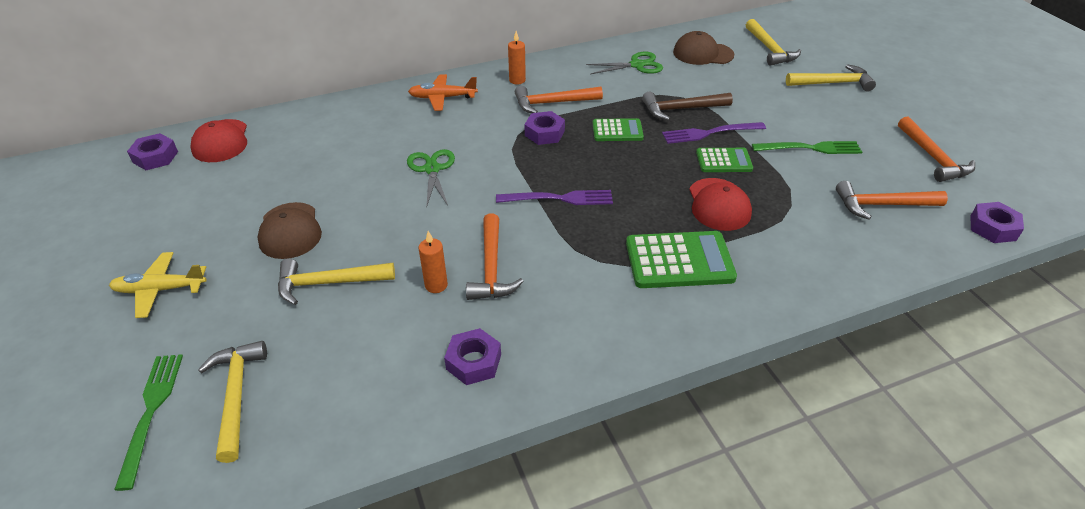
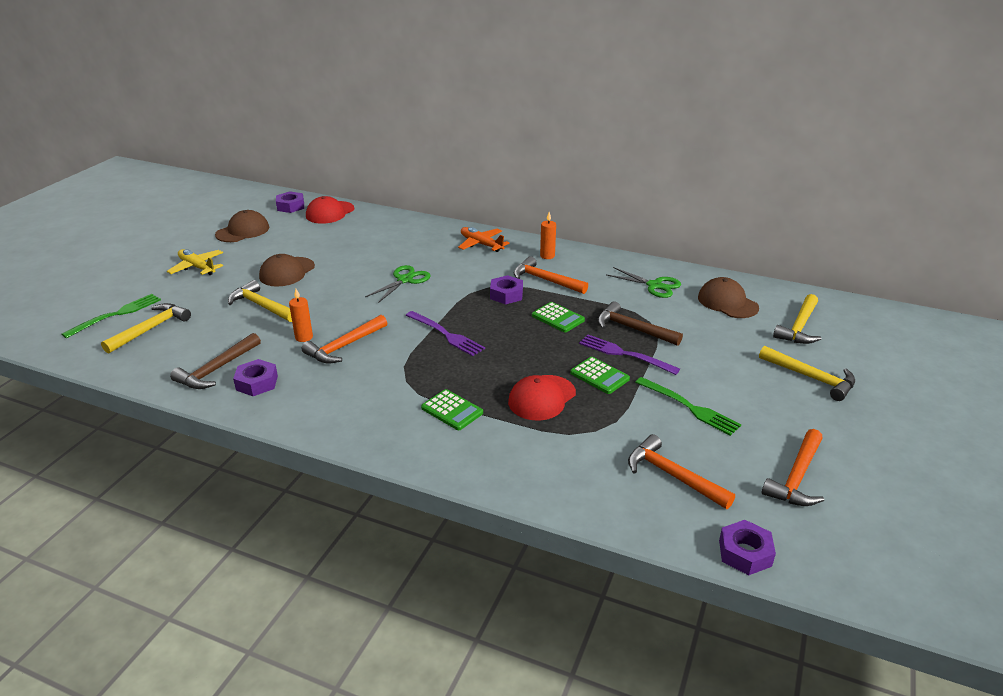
camera: 45 degrees right, 10 degrees down
green calculator [626,231,737,288] -> green calculator [421,389,483,430], size x0.60
none -> brown hammer [170,333,261,389]
none -> brown cap [215,210,269,242]

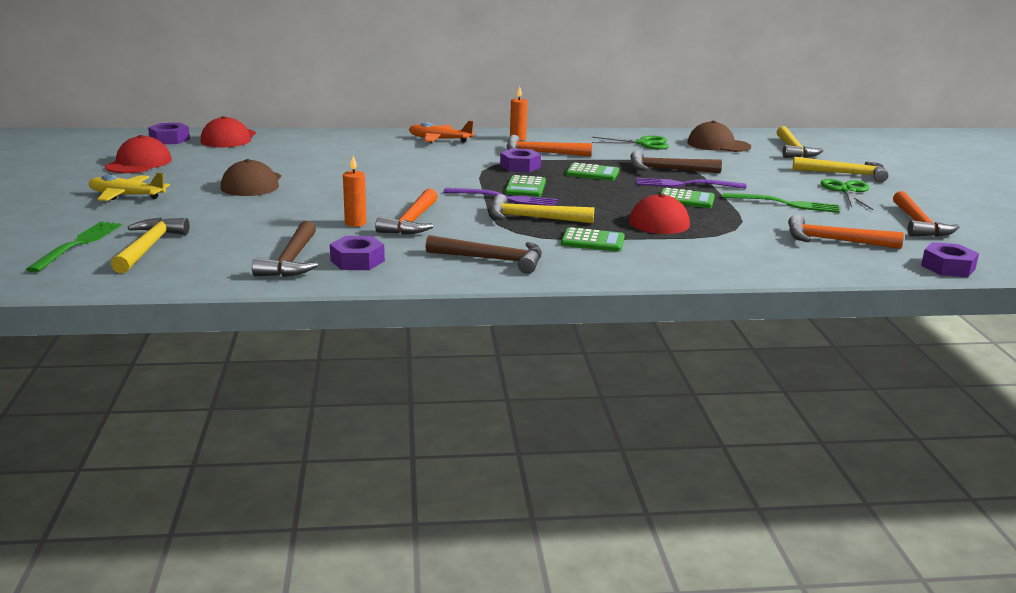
camera: 30 degrees left, 10 degrees down
brown cap [215,210,269,242] -> red cap [105,135,172,173]
yellow hammer [228,280,292,322] -> yellow hammer moved to [490,194,594,223]
green scissors [365,265,431,303] -> green scissors moved to [821,179,873,210]
none -> brown hammer [425,235,542,274]
none -> green calculator [505,175,546,197]

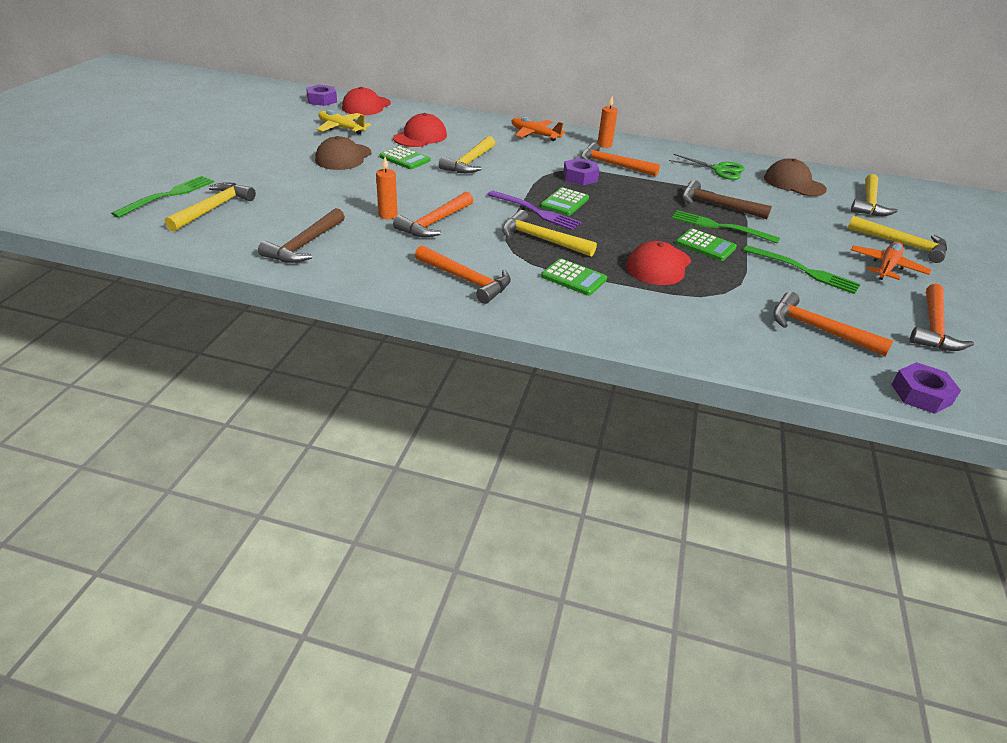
camera: 20 degrees right, 15 degrees up
yellow plane [88,173,170,201] -> yellow plane moved to [317,110,371,135]
red cap [105,135,172,173] -> red cap moved to [393,113,447,147]
purple nut [330,236,385,270] -> none
brown hammer [425,235,542,274] -> orange hammer [415,245,511,304]
green calculator [566,163,619,181] -> green calculator moved to [379,146,430,169]
purple fork [636,178,747,189] -> green fork [672,210,780,244]
green scissors [821,179,873,210] -> orange plane [851,242,931,280]
none -> yellow hammer [439,136,495,173]

